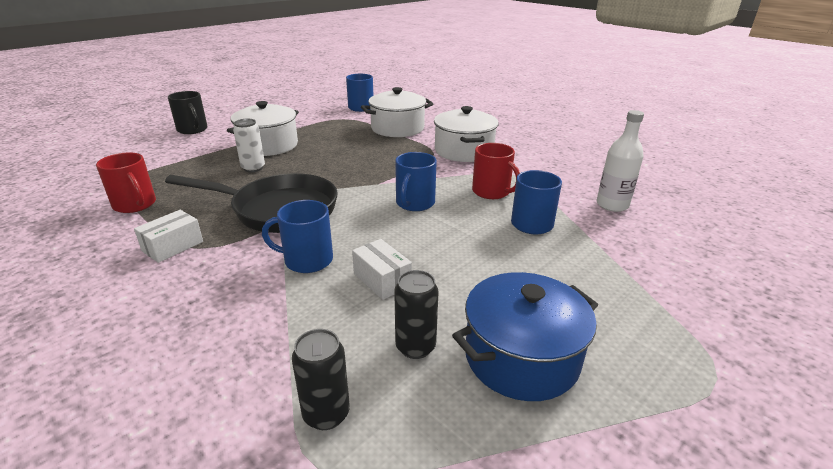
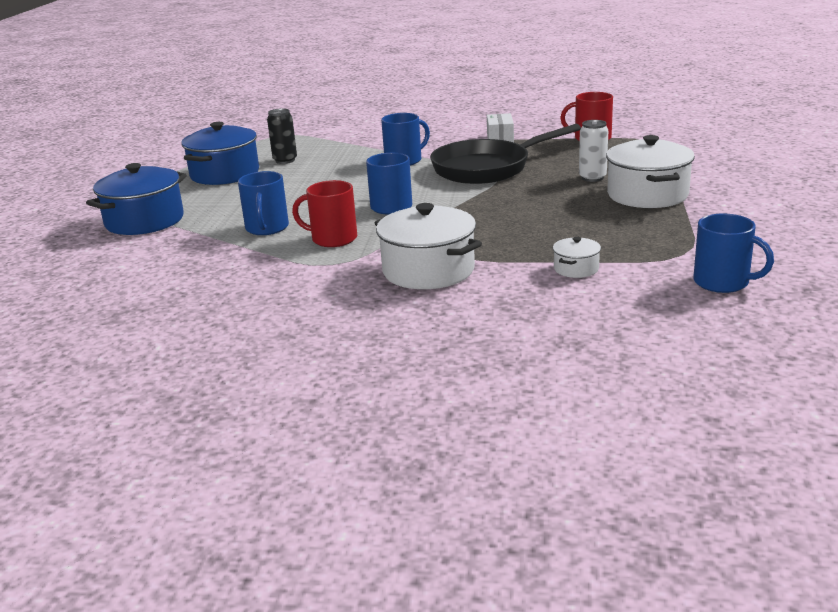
camera: 145 degrees right, 5 degrees down
black mug [168,91,208,134] -> none
black can [292,329,350,430] -> none
white box [352,239,412,300] -> none
white pot [361,87,433,137] -> white pot [553,237,601,278], size x0.47
white bottle [597,110,644,212] -> none
none -> blue pot [86,163,187,235]

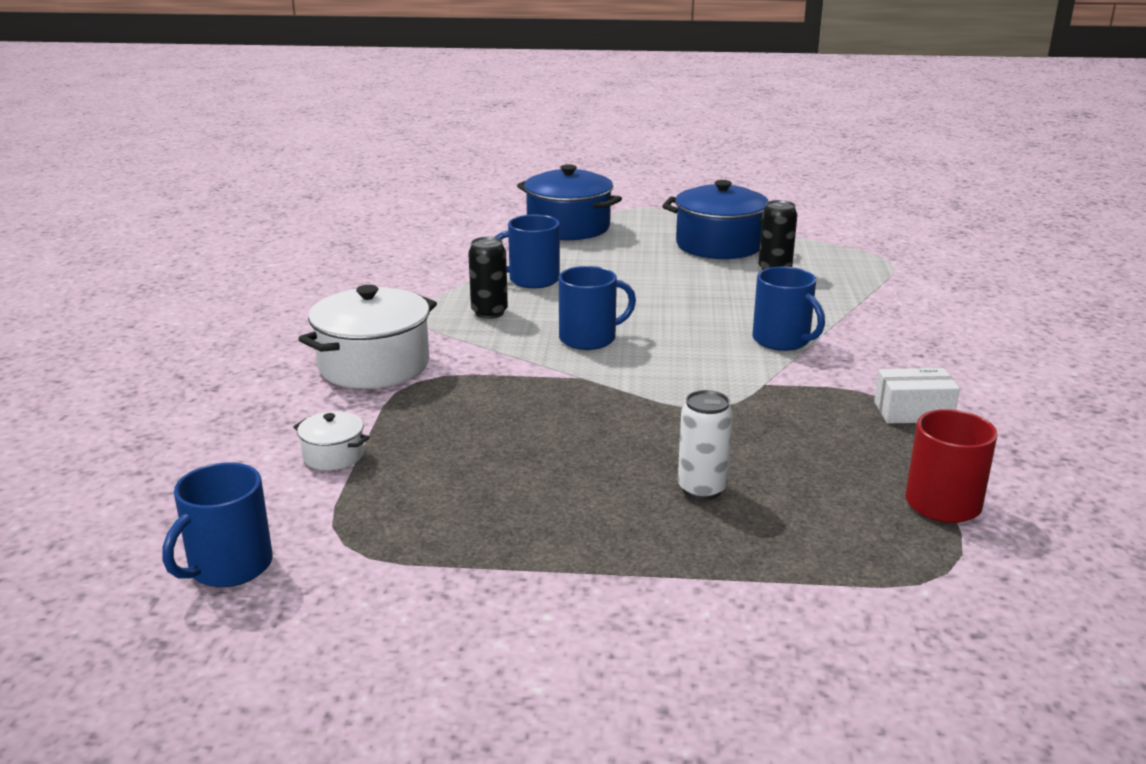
camera: 85 degrees right, 0 degrees up
red mug [292,180,357,247] -> black can [468,237,508,319]
black pan [430,124,581,184] -> none
white pot [606,135,695,208] -> none

